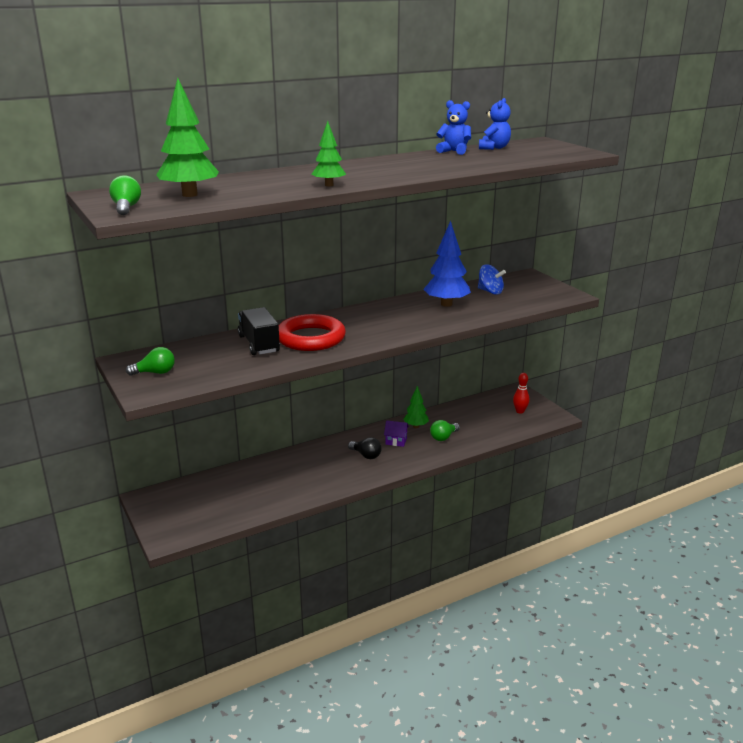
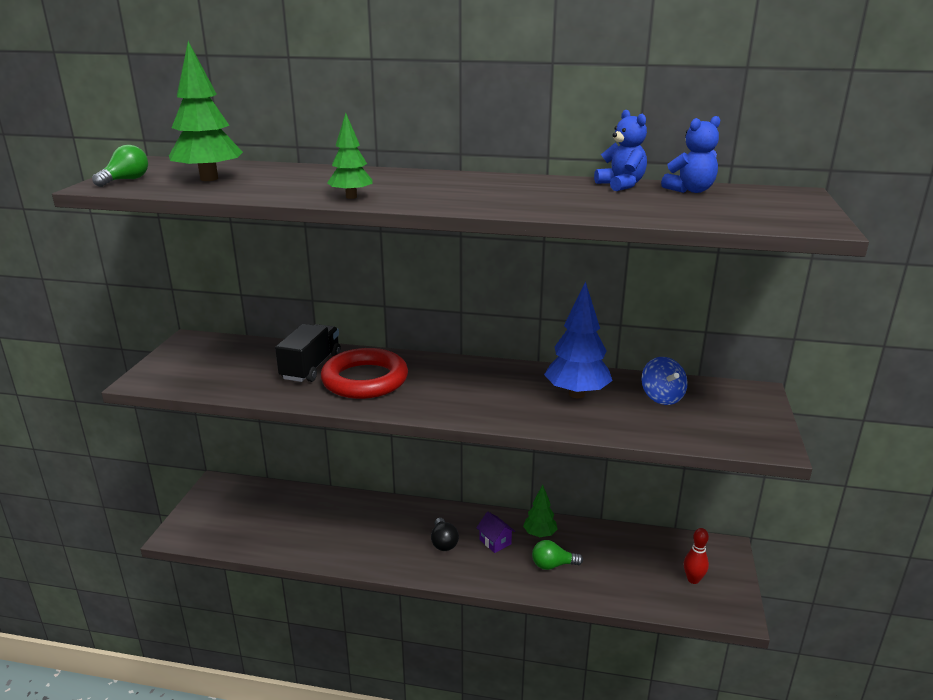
camera: 40 degrees right, 0 degrees up
green light bulb [126,347,175,376] -> none

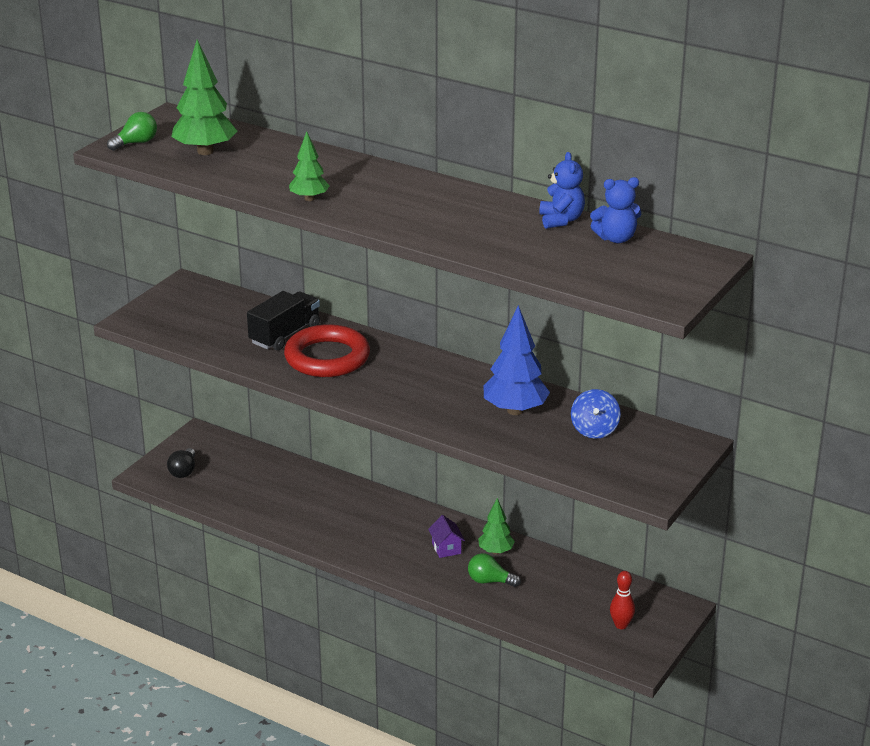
camera: 20 degrees right, 5 degrees up
black light bulb [431,518,459,551] -> black light bulb moved to [167,448,195,478]

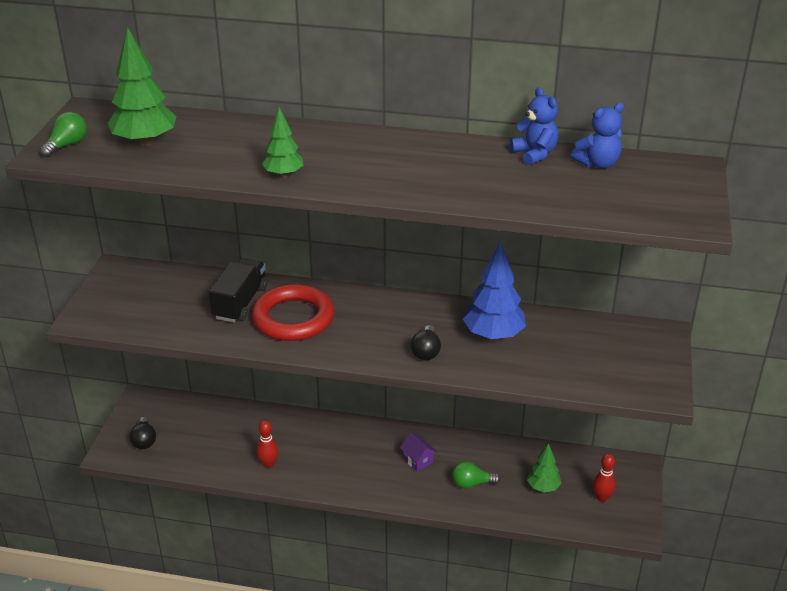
camera: 20 degrees left, 5 degrees up
green tree [478,498,515,555] -> green tree moved to [527,443,562,492]
blue spinning top [571,389,621,439] -> none
none -> red bowling pin [257,421,278,468]
none -> black light bulb [410,325,441,360]

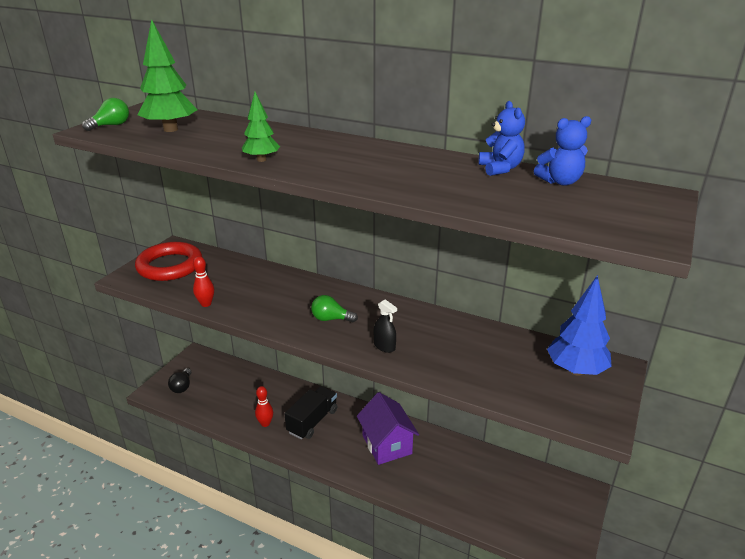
camera: 15 degrees right, 5 degrees down
black truck [209,258,267,322] -> black truck moved to [285,386,337,439]
red ring [251,284,334,341] -> red ring moved to [135,242,202,281]
purple house [400,433,437,472] -> purple house [357,392,419,465], size x2.04
black light bulb [410,325,441,360] -> black spray bottle [374,299,397,353]
green light bulb [452,461,500,489] -> green light bulb moved to [311,295,358,323]
blue tree [463,241,526,340] -> blue tree moved to [547,275,612,376]
green tree [527,443,562,492] -> none
red bowling pin [593,454,616,502] -> red bowling pin moved to [193,256,214,307]

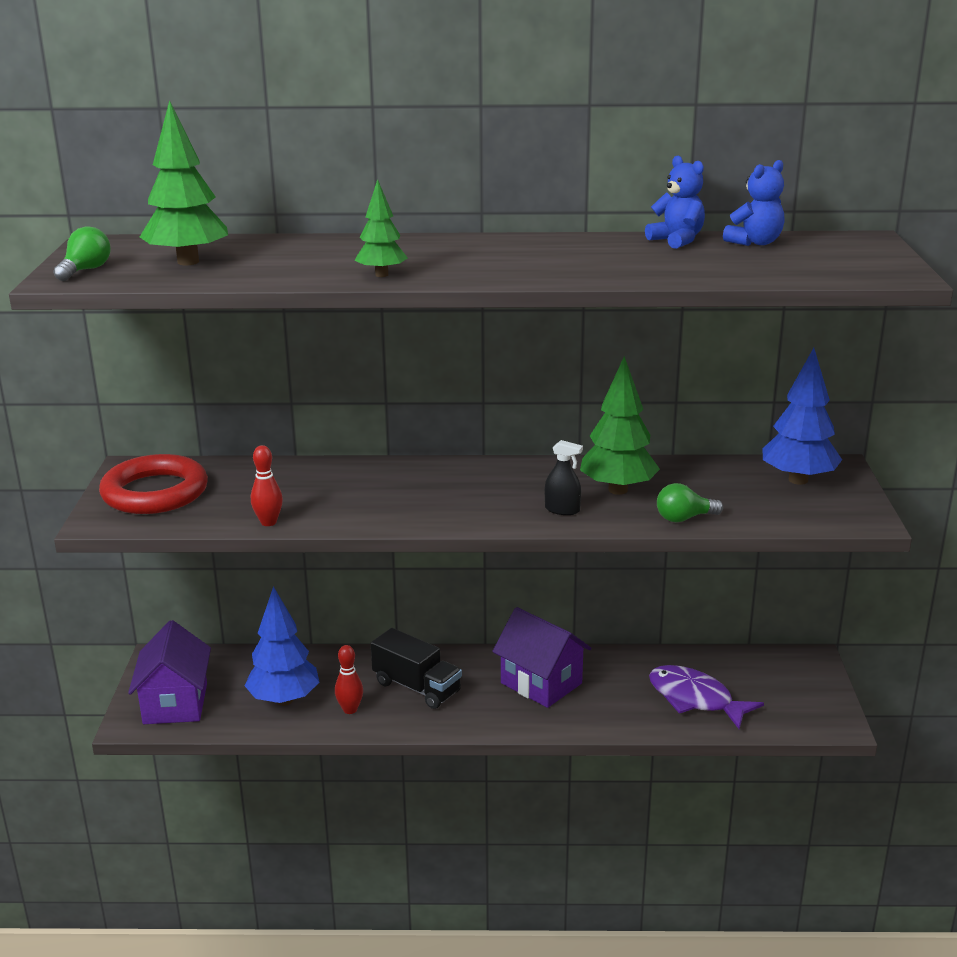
camera: 25 degrees left, 5 degrees down
black light bulb [168,368,191,393] -> purple house [128,620,211,724]
black truck [285,386,337,439] -> black truck turned 120 degrees clockwise [371,628,462,709]
green light bulb [311,295,358,323] -> green light bulb moved to [657,483,723,522]
none -> blue tree [245,586,319,706]
none -> green tree [580,356,660,495]
none -> purple fish [649,665,764,729]

